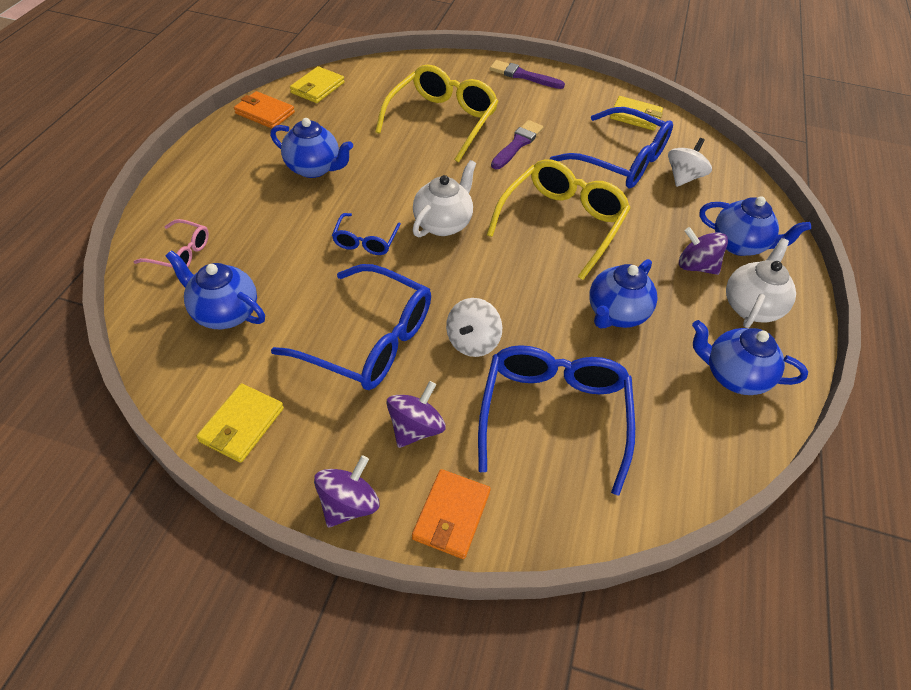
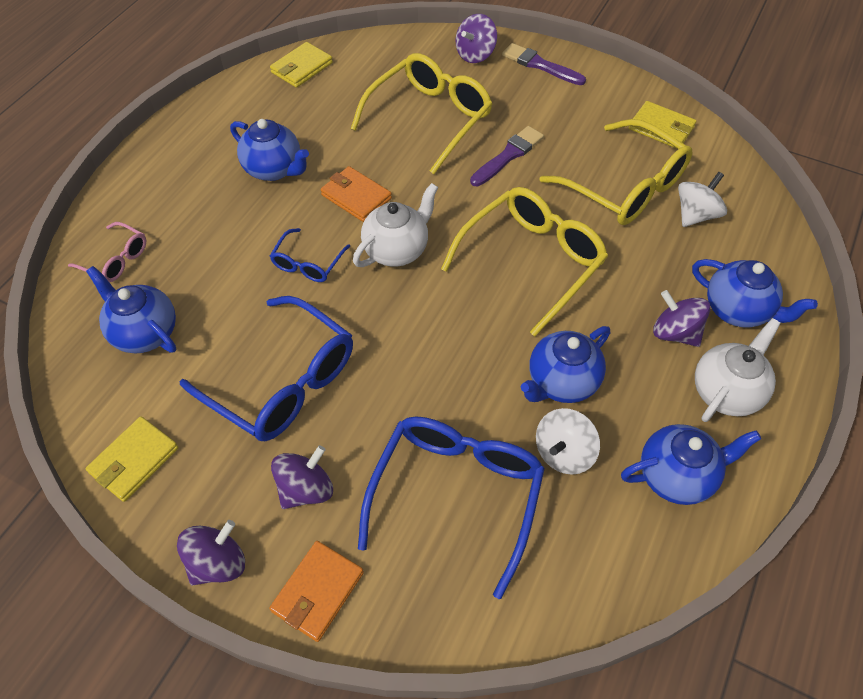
camera: 15 degrees right, 5 degrees up
orange wallet [234,91,295,129] -> orange wallet moved to [321,166,392,222]
white spinning top [446,298,502,357] -> white spinning top moved to [536,408,600,475]
blue glasses [550,107,673,188] -> yellow glasses [540,119,693,225]
blue teapot [692,320,808,395] -> blue teapot turned 135 degrees clockwise [621,424,761,505]
none -> purple spinning top [455,14,497,63]

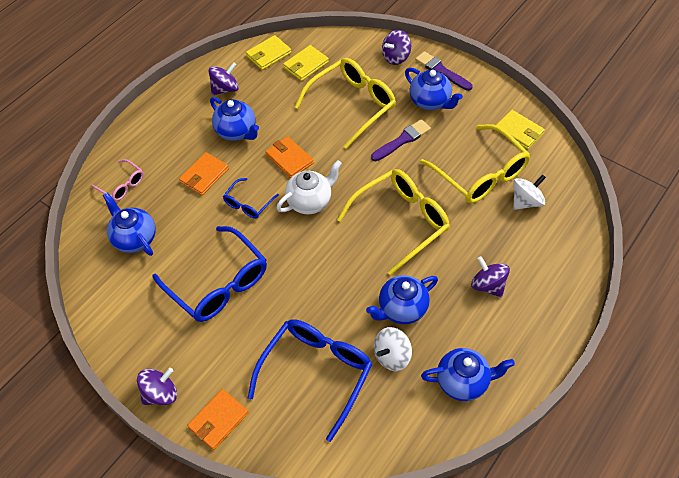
camera: 10 degrees right, 0 degrees up
yellow wallet [86,417,179,502] -> yellow wallet moved to [283,45,329,81]
purple spinning top [271,445,333,509] -> purple spinning top moved to [208,62,239,95]
blue teapot [692,259,818,328] -> blue teapot moved to [405,68,463,110]
white teapot [695,318,780,422] -> none
none -> orange wallet [179,152,229,196]

